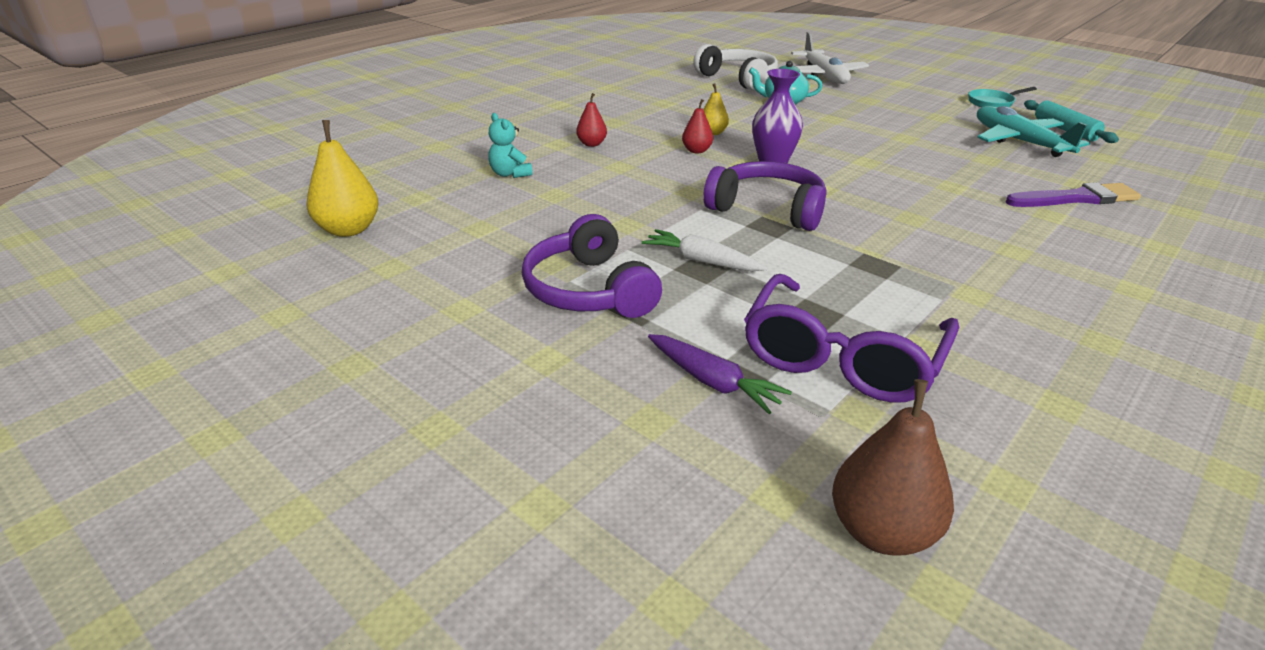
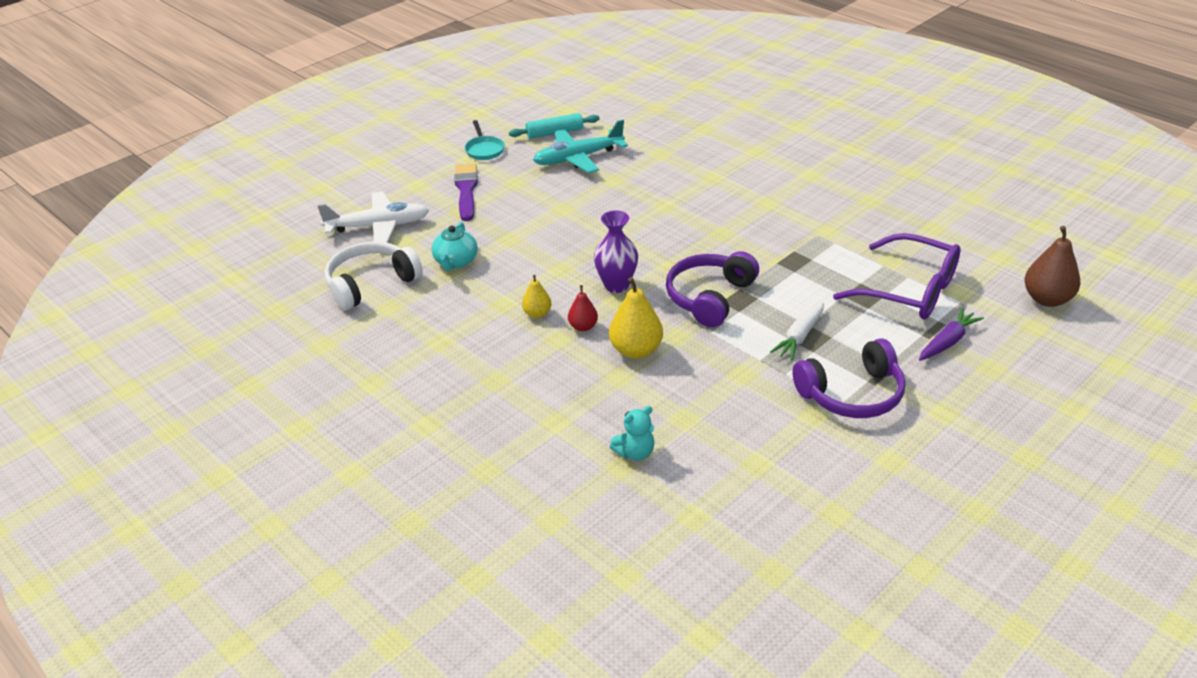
camera: 85 degrees left, 5 degrees up
yellow pear [307,120,378,237] -> yellow pear moved to [609,277,663,359]
red pear [576,93,607,147] -> none
purple brush [1005,182,1141,207] -> purple brush moved to [454,163,478,221]

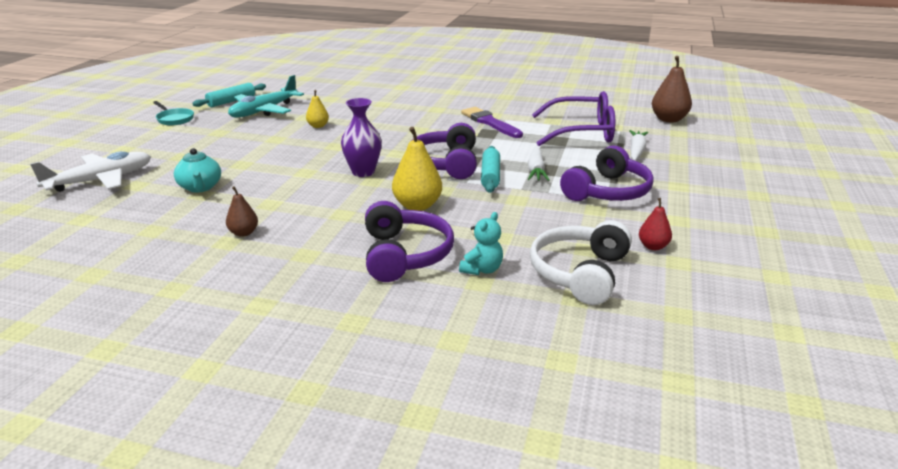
camera: 30 degrees left, 10 degrees down
white headphones [325,241,423,310] -> white headphones moved to [530,220,632,305]
purple brush [454,163,478,221] -> purple brush moved to [461,107,523,138]
yellow pear [522,275,552,318] -> yellow pear moved to [306,90,329,128]
red pear [568,285,598,331] -> red pear moved to [639,198,672,250]
purple carrot [919,308,984,361] -> white carrot [629,130,648,161]
none -> brown pear [226,186,258,237]
none -> purple headphones [365,201,454,282]
none -> turquoise rolling pin [481,146,500,193]

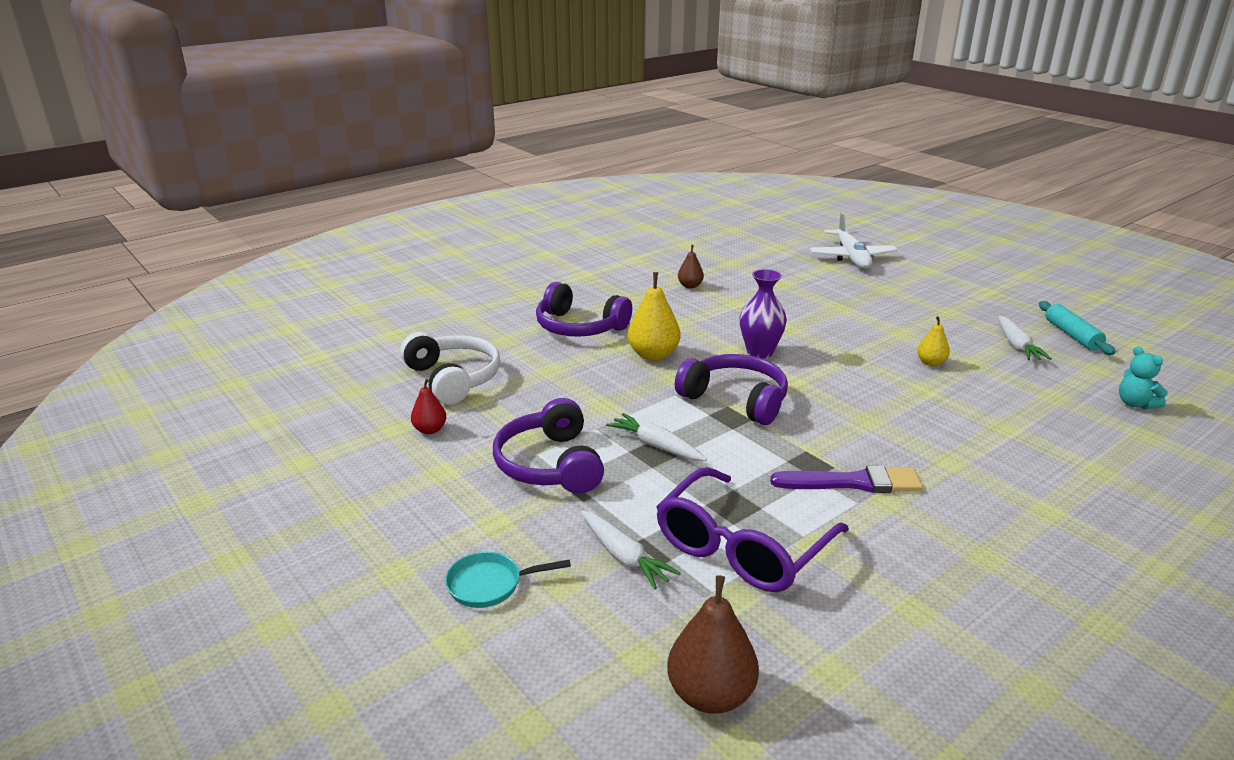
camera: 125 degrees right, 0 degrees up
turquoise pan [153,101,194,126] -> turquoise pan moved to [445,552,571,608]
turquoise teapot [174,148,221,192] -> none
turquoise plane [228,75,304,117] -> white carrot [998,316,1052,360]
turquoise teddy bear [459,212,503,275] -> turquoise teddy bear moved to [1119,346,1168,409]
turquoise rolling pin [481,146,500,193] -> none

